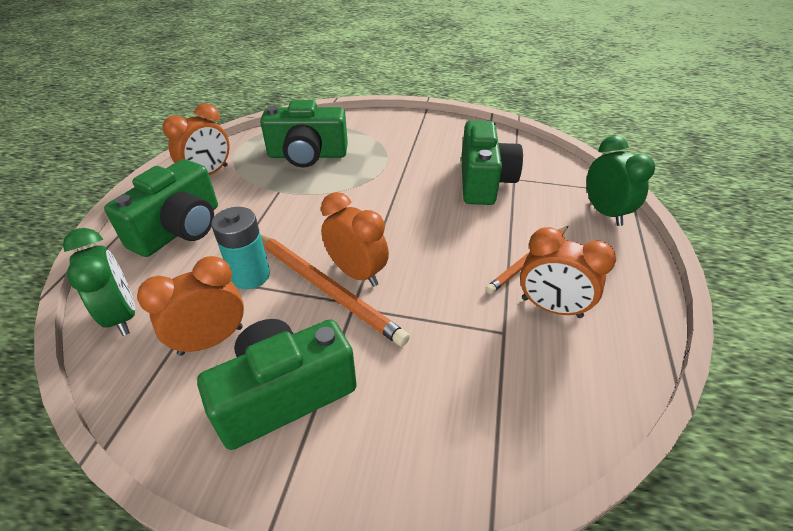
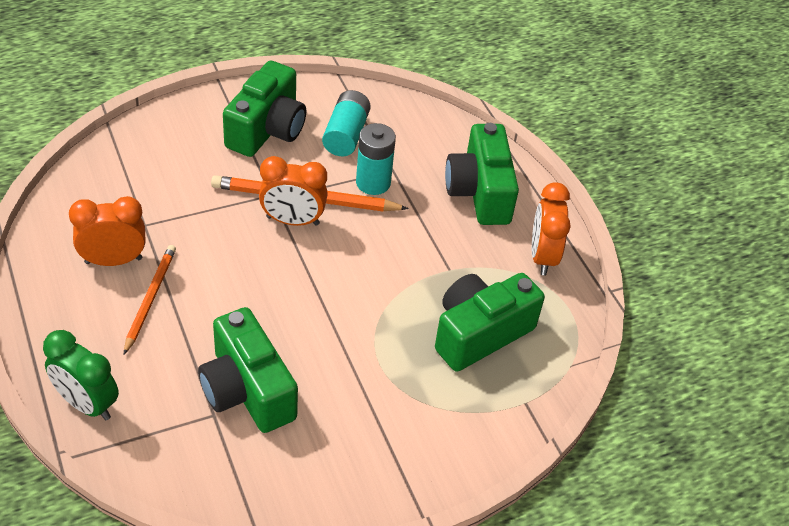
camera: 140 degrees right, 5 degrees up
green clock [63,228,135,336] -> none
orange clock [137,256,244,356] -> turquoise battery [322,90,371,156]

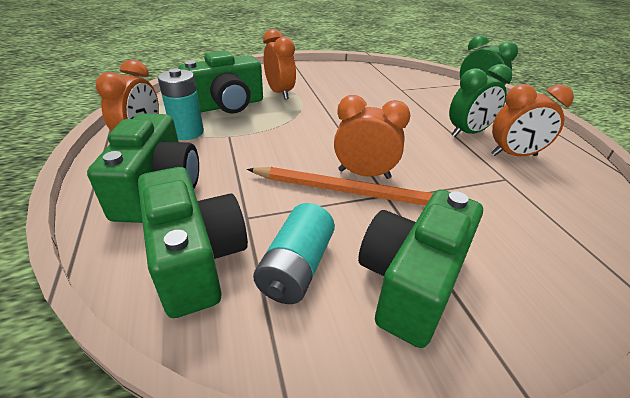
camera: 170 degrees left, 10 degrees down
orange pencil [124,245,176,355] -> green clock [449,64,512,137]
green camera [198,307,298,433] -> green camera moved to [138,167,248,318]
turquoise battery [356,123,396,195] -> turquoise battery moved to [158,68,204,140]
none -> orange clock [263,29,296,100]

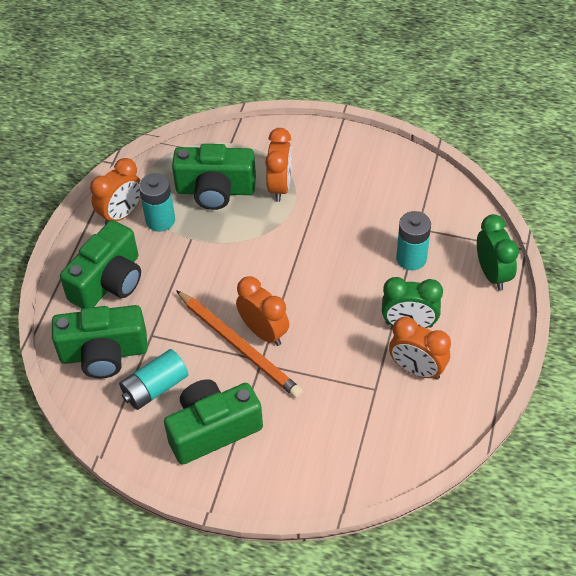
camera: 35 degrees right, 15 degrees up
green camera [138,167,248,318] -> green camera turned 75 degrees clockwise [52,305,148,379]
none -> turquoise battery [396,211,431,270]

